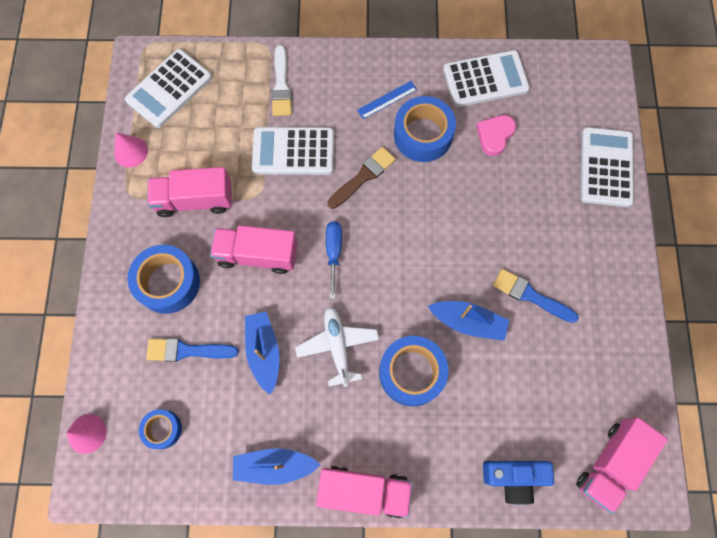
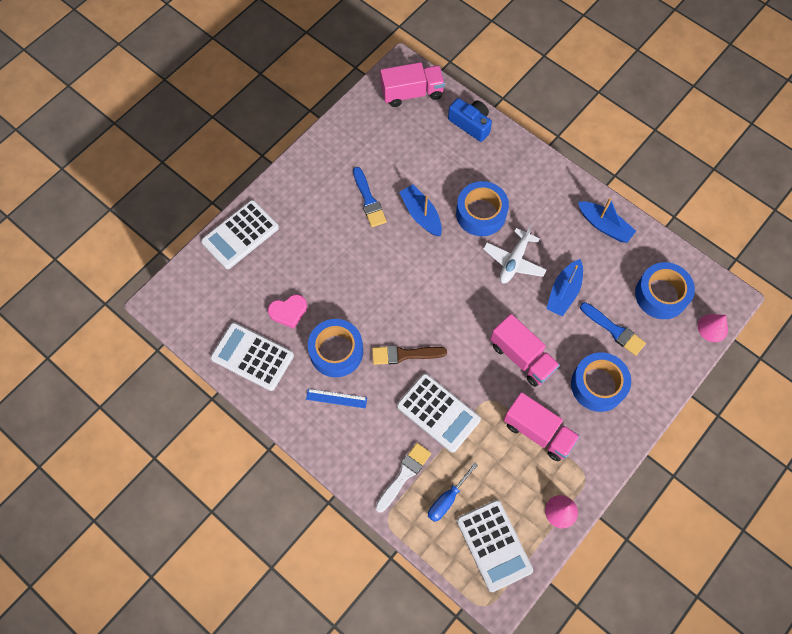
camera: 140 degrees left, 5 degrees down
white calculator [125,49,212,128] -> white calculator turned 75 degrees clockwise [457,500,533,592]
blue tape [139,409,182,449] -> blue tape [635,262,695,319], size x1.78
pink truck [316,466,413,519] -> none
blue screwdriver [326,221,342,299] -> blue screwdriver moved to [428,462,478,522]

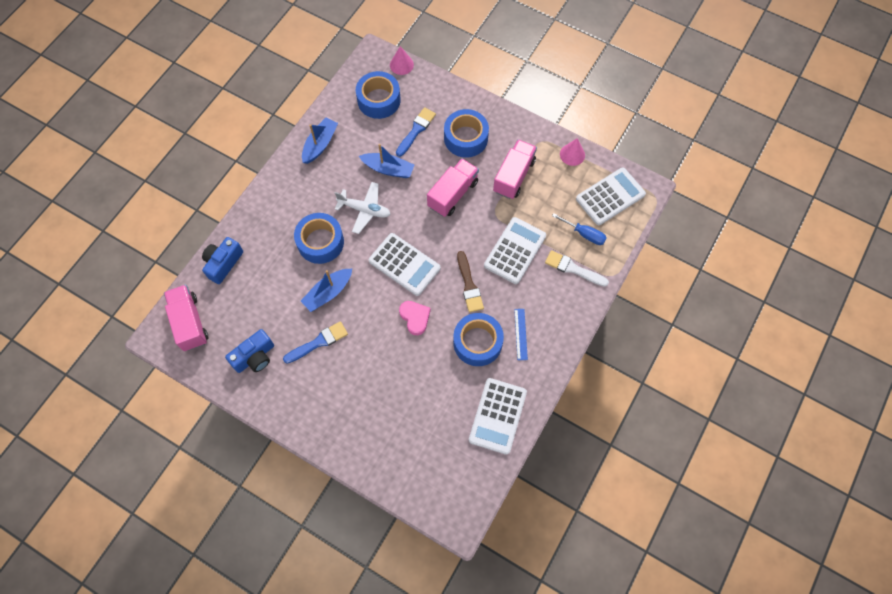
camera: 100 degrees left, 0 degrees up
white calculator [201,200,279,269] -> white calculator moved to [369,233,440,296]
pink heart [268,294,307,329] -> pink heart moved to [399,301,431,335]
none -> blue camera [225,329,274,373]

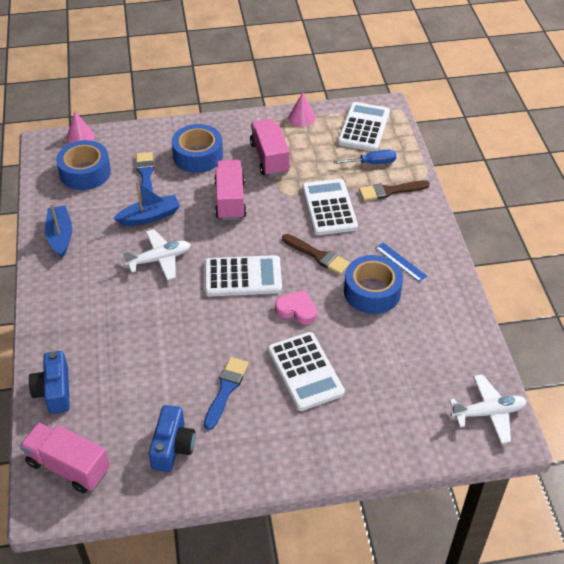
camera: 40 degrees left, 20 degrees down
blue tape [294,213,344,264] -> none
blue boat [301,269,352,312] -> none
white calculator [469,378,527,455] -> white calculator moved to [268,332,345,411]
white brush [545,250,609,287] -> brown brush [359,180,430,201]
none -> white plane [449,374,527,444]

